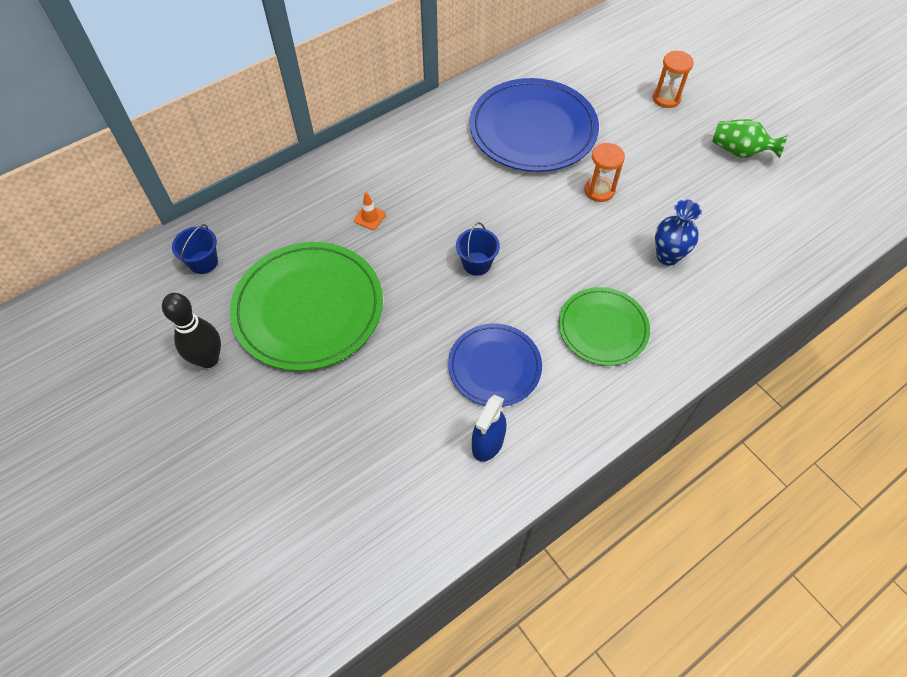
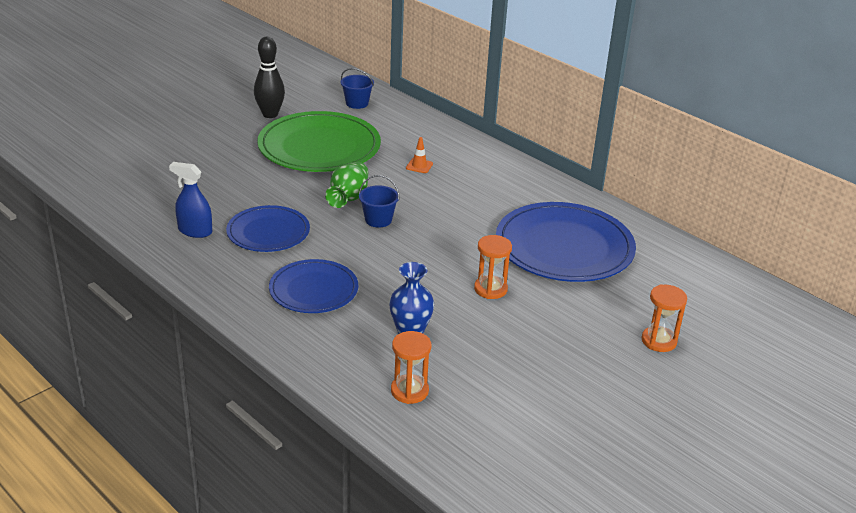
camera: 80 degrees right, 25 degrees down
green plate [559,287,650,366] -> blue plate [269,259,358,313]
green vase [712,119,788,159] -> green vase moved to [325,162,368,208]
none -> orange hourglass [391,331,431,404]

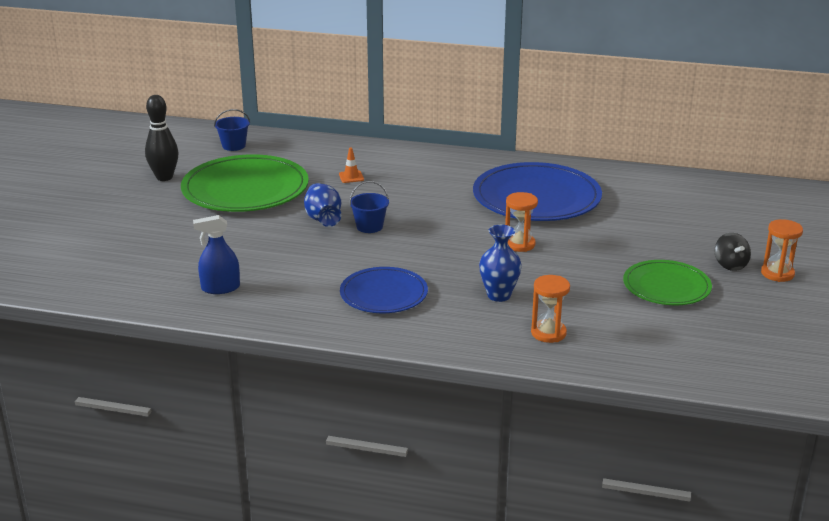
camera: 30 degrees left, 5 degrees down
blue plate [226,205,310,252] -> none
green vase [325,162,368,208] -> blue vase [304,183,341,227]
orange hourglass [642,284,687,352] -> orange hourglass moved to [761,219,803,282]
none -> green plate [623,260,712,305]
none -> black spinning top [714,233,751,271]

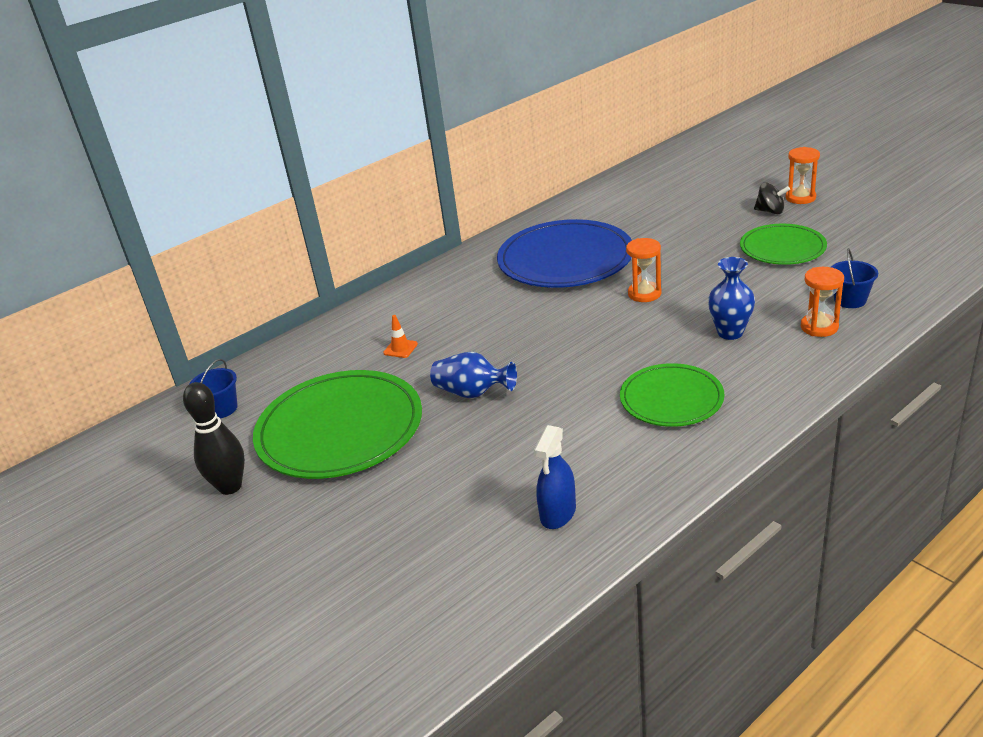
camera: 50 degrees left, 5 degrees up
blue plate [340,267,428,313] -> green plate [620,363,724,427]
blue bucket [349,181,389,233] -> blue bucket moved to [831,248,878,308]

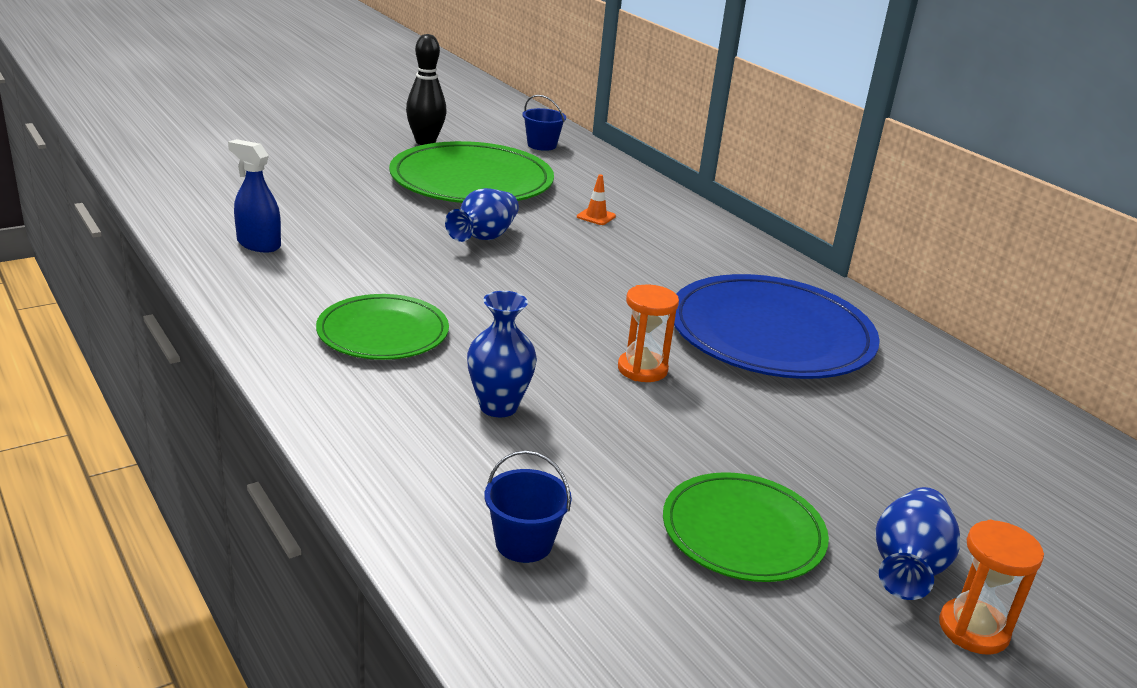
camera: 90 degrees right, 5 degrees down
black spinning top [754,182,790,214] -> blue vase [875,487,960,600]
orange hourglass [801,267,844,337] -> none

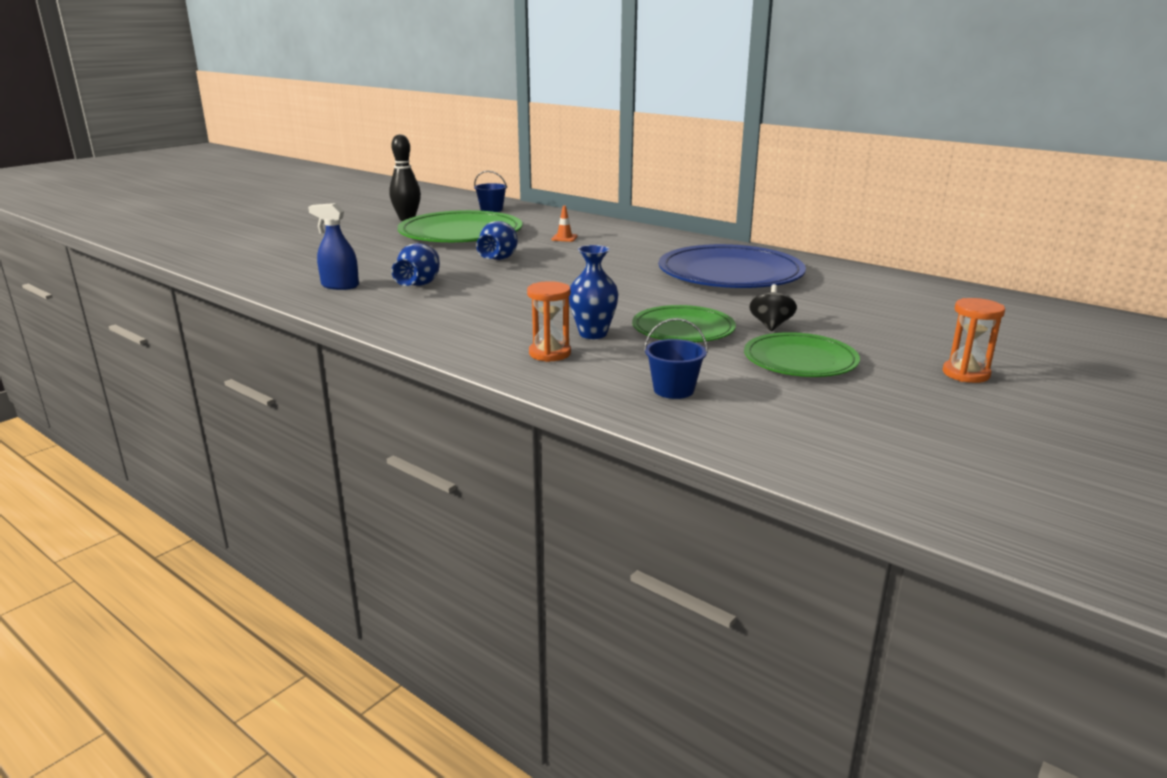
camera: 15 degrees left, 5 degrees down
green plate [316,294,449,360] -> green plate moved to [632,305,736,342]
orange hourglass [618,284,679,382] -> orange hourglass moved to [527,281,571,362]
blue vase [875,487,960,600] -> blue vase moved to [391,243,440,286]
none -> black spinning top [749,284,797,331]

